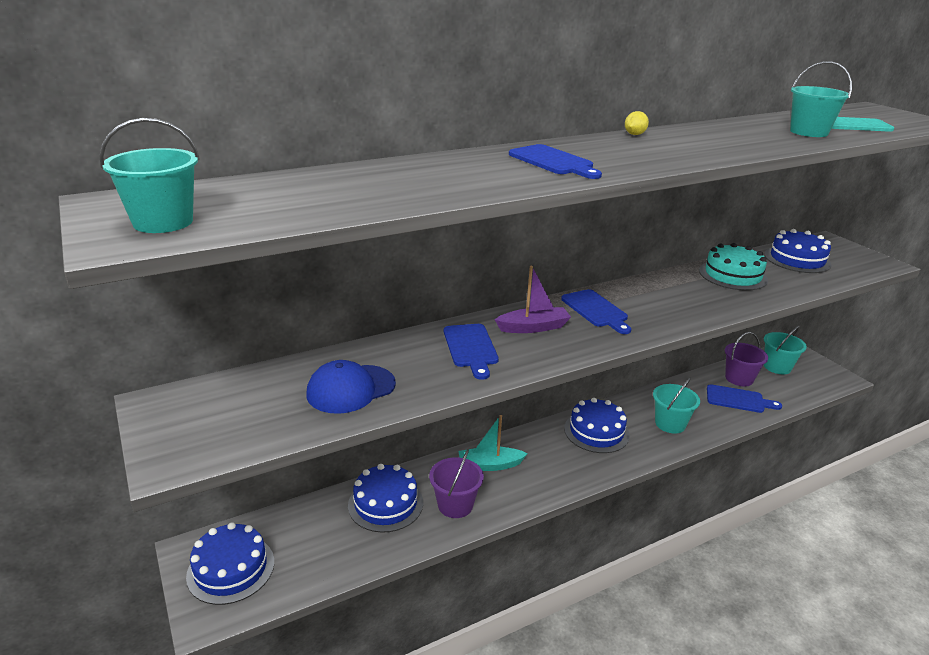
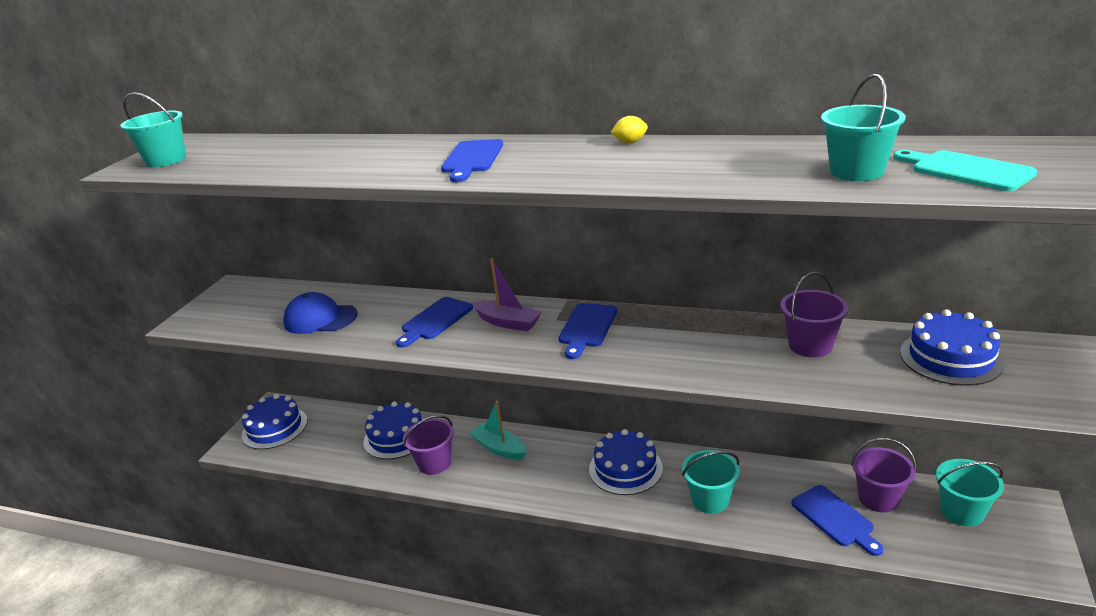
camera: 50 degrees right, 0 degrees up
turquoise cake [699,243,768,291] -> purple bucket [780,272,848,357]

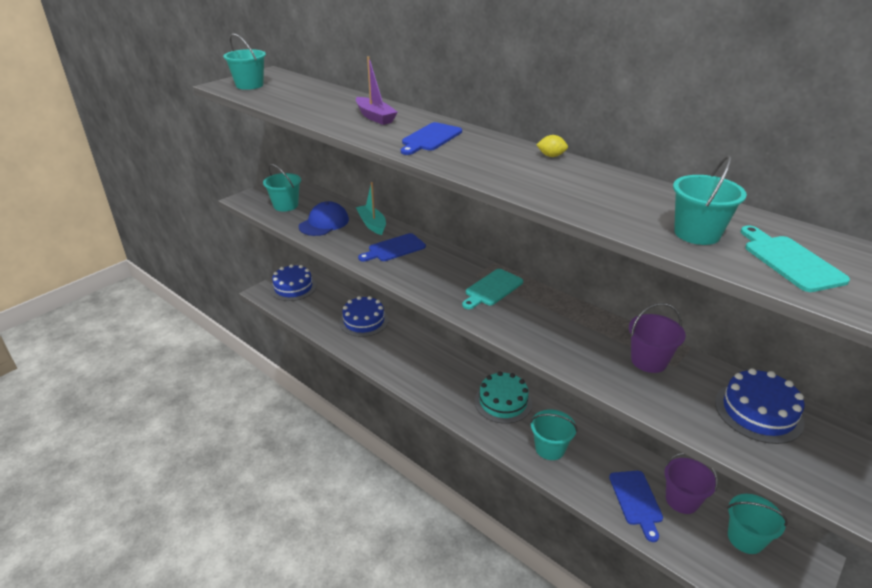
camera: 20 degrees right, 5 degrees up
blue cap [283,292,357,334] -> blue cap turned 90 degrees clockwise [298,201,349,236]
purple bucket [403,415,454,475] -> none
turquoise boat [470,401,526,460] -> turquoise boat moved to [356,182,386,235]
purple boat [472,259,542,331] -> purple boat moved to [356,56,398,125]
blue cutting board [558,303,617,359] -> turquoise cutting board [462,269,523,309]
blue cake [589,429,663,495] -> turquoise cake [474,372,532,424]
none -> turquoise bucket [263,164,301,212]

